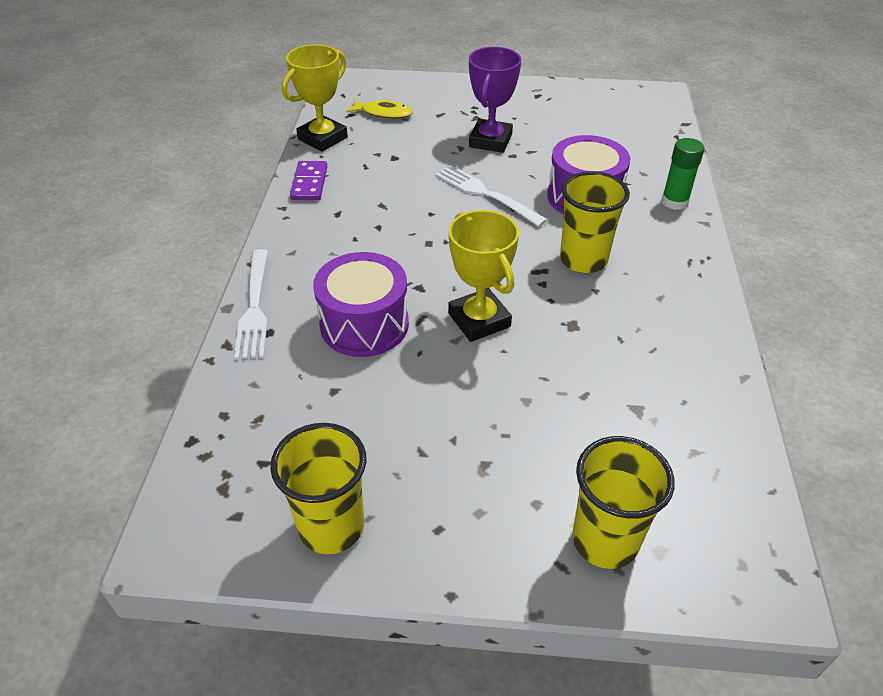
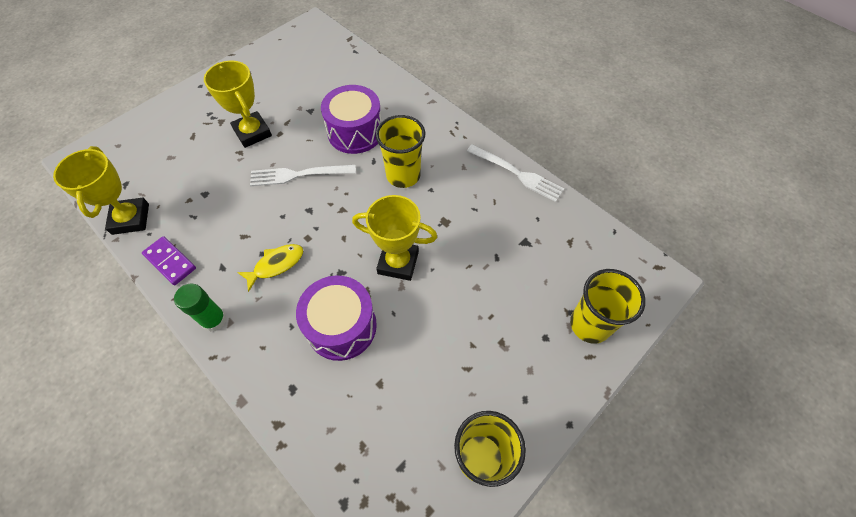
camera: 50 degrees left, 15 degrees up
white fork [234,249,268,359] -> white fork moved to [467,145,565,202]
yellow fish [346,99,413,119] -> yellow fish moved to [237,244,303,292]
purple trophy [469,47,522,153] -> yellow trophy [204,61,272,148]
green glue stick [661,138,704,210] -> green glue stick moved to [174,284,227,332]

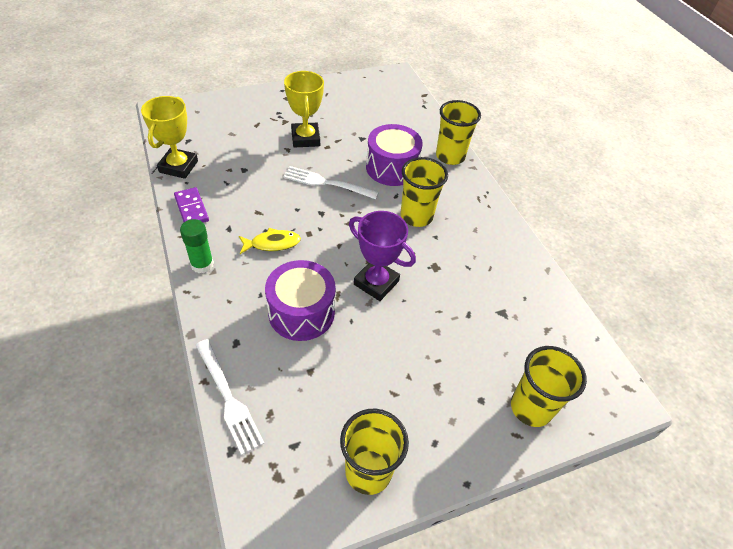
camera: 20 degrees right, 10 degrees down
yellow trophy [352,195,437,281] -> purple trophy [349,211,416,301]
white fork [467,145,565,202] -> white fork moved to [196,339,264,455]
none -> yellow cup [436,100,481,165]

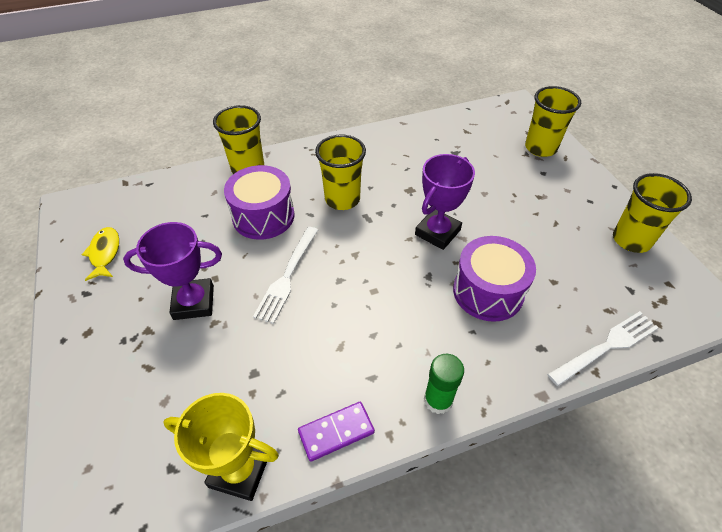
camera: 85 degrees left, 0 degrees up
yellow fish [239,228,301,254] -> yellow fish moved to [82,227,119,281]
yellow trophy [284,71,324,148] -> purple trophy [123,222,222,320]

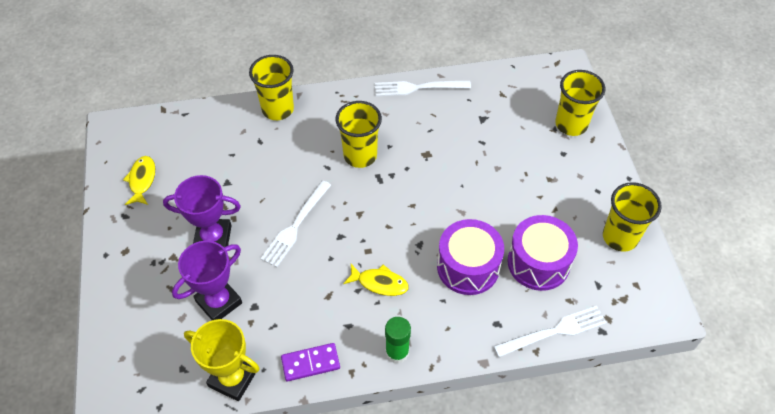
camera: 10 degrees right, 5 degrees up
purple drum [224,165,295,240] -> purple drum moved to [507,215,578,291]
purple trophy [415,154,475,250] -> purple trophy moved to [172,241,242,320]
none -> yellow fish [343,264,409,296]
none -> white fork [375,81,471,96]

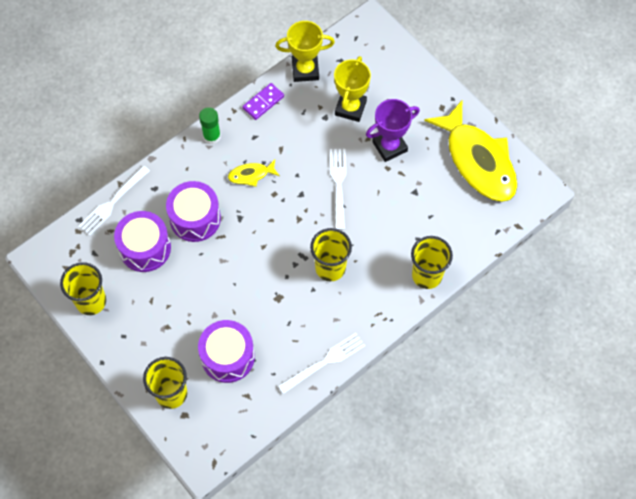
camera: 150 degrees right, 10 degrees up
yellow fish [123,156,155,205] -> yellow fish [424,101,517,202], size x2.36
purple trophy [172,241,242,320] -> yellow trophy [334,56,371,122]
none -> purple drum [198,320,255,383]

